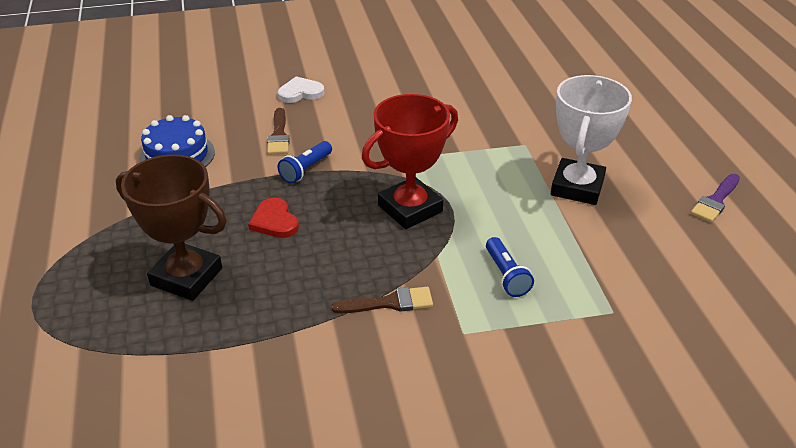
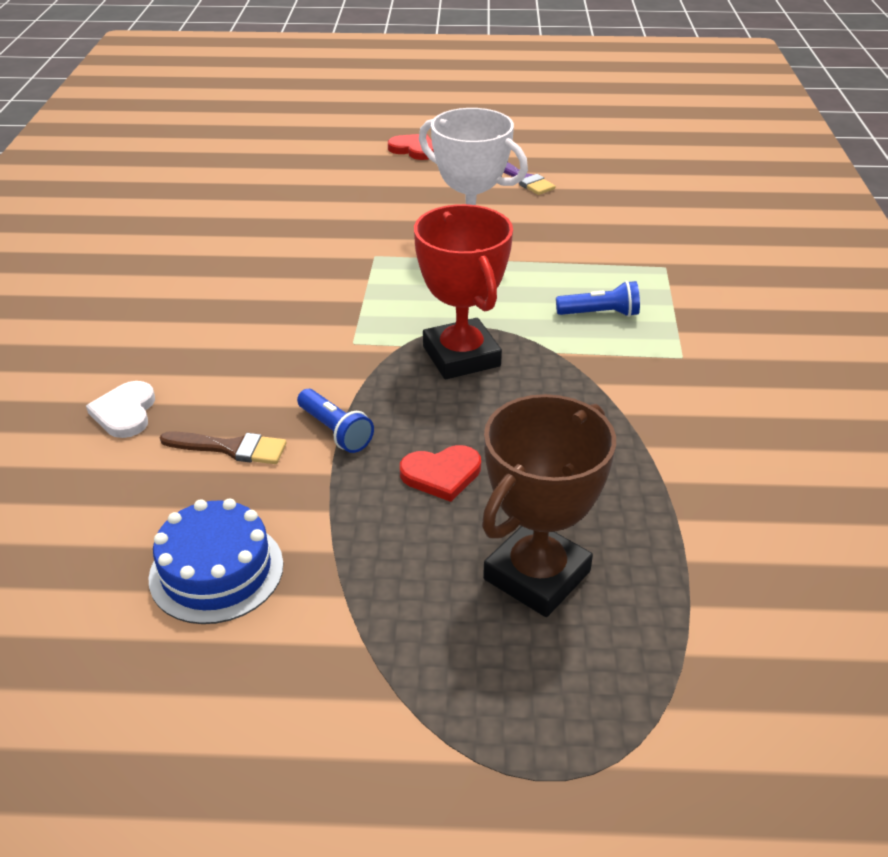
camera: 75 degrees left, 0 degrees up
brown brush [331,287,433,313] -> none
none -> red heart [388,134,434,160]

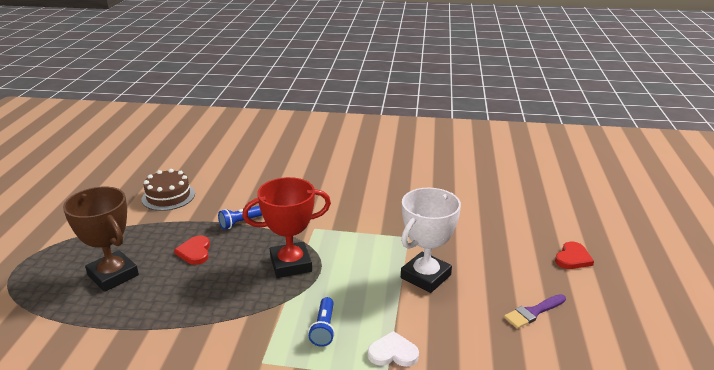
camera: 95 degrees right, 10 degrees down
white heart [86,381,155,438] -> white heart moved to [368,331,419,367]
blue cake [149,499,283,624] -> brown cake [141,169,195,211]
brown brush [160,431,287,464] -> none

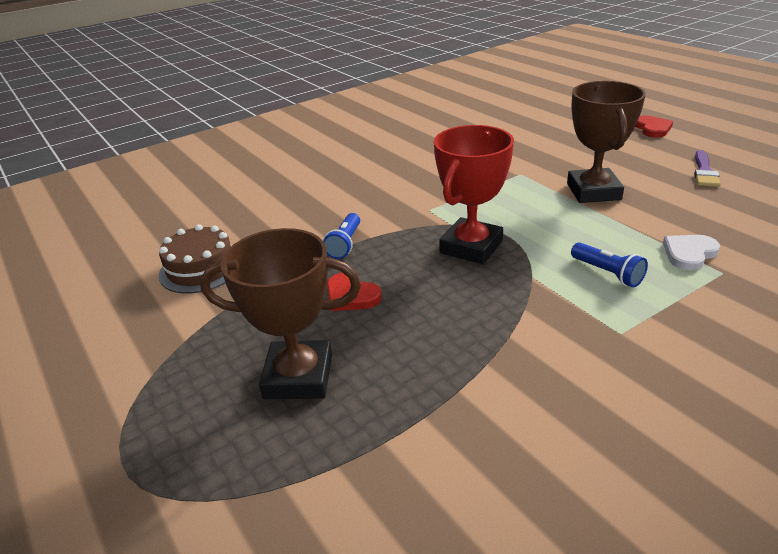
camera: 40 degrees left, 5 degrees up
white trophy [401,188,461,293] -> brown trophy [567,81,646,203]

